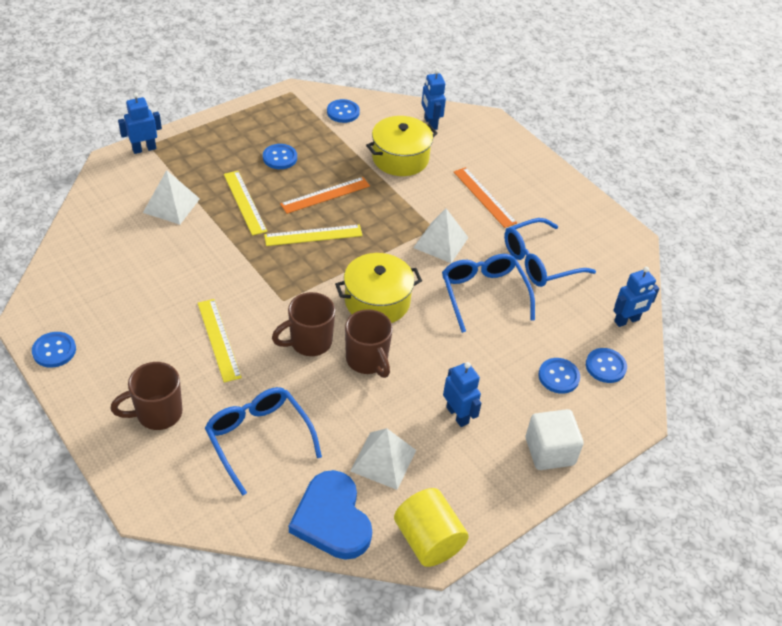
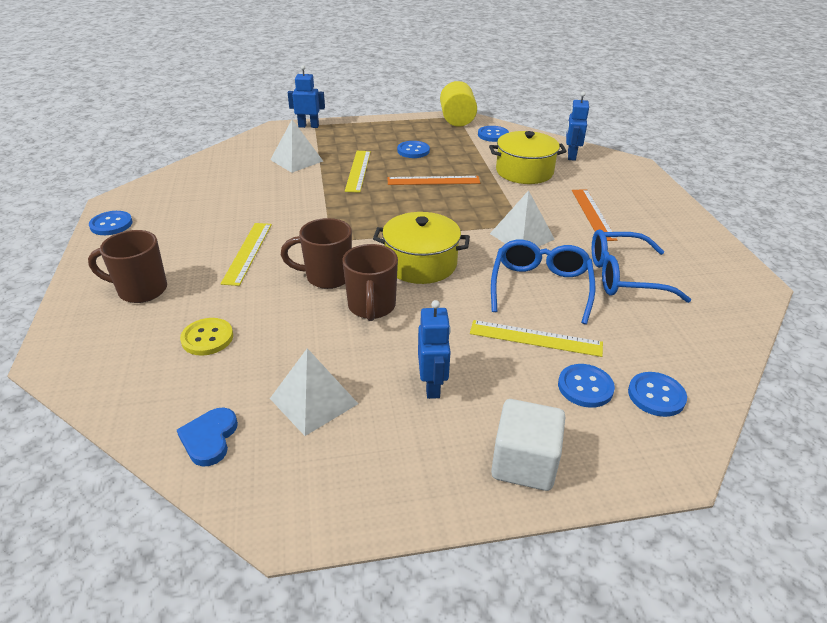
camera: 30 degrees right, 10 degrees down
blue glasses [205,387,322,496] -> yellow button [180,318,233,356]
yellow ruler [264,225,363,246] -> yellow ruler moved to [470,320,603,357]
blue heart [289,470,372,560] -> blue heart [177,408,238,467], size x0.56
yellow cylinder [394,488,469,567] -> yellow cylinder moved to [440,81,477,127]
blue robot [613,267,659,327] -> none

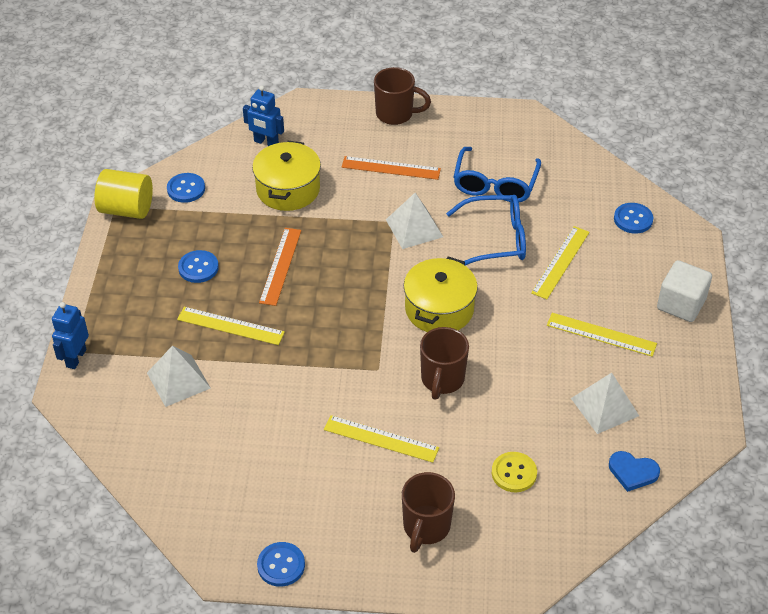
camera: 75 degrees left, 10 degrees up
brown mug [342,244,398,321] -> brown mug moved to [374,67,431,125]
blue robot [418,300,451,399] -> yellow ruler [547,313,657,357]
blue glasses [491,240,595,324] -> blue glasses turned 150 degrees clockwise [446,195,526,265]
blue button [558,364,615,408] -> none

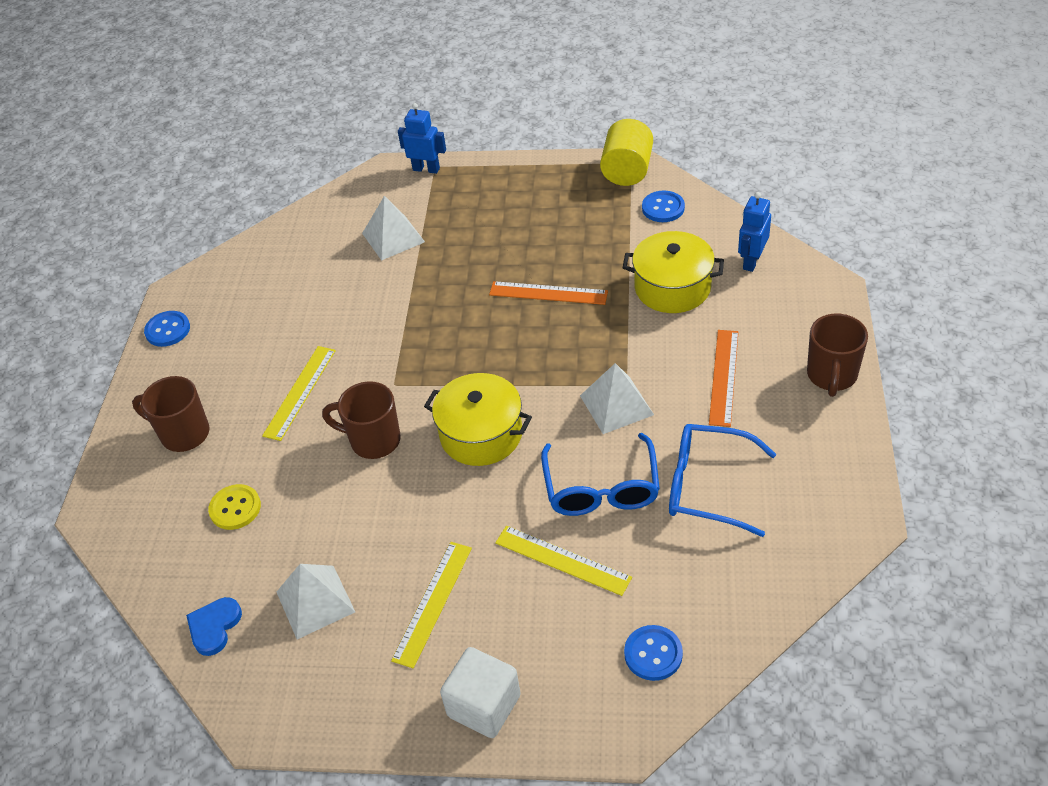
camera: 95 degrees right, 0 degrees up
yellow ruler [177,307,285,345] -> none
blue button [178,250,219,283] -> none

